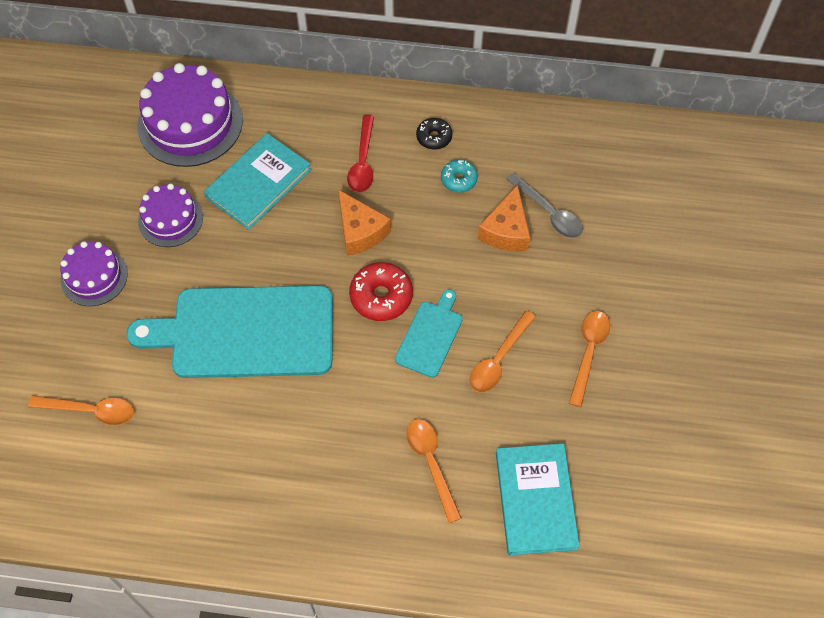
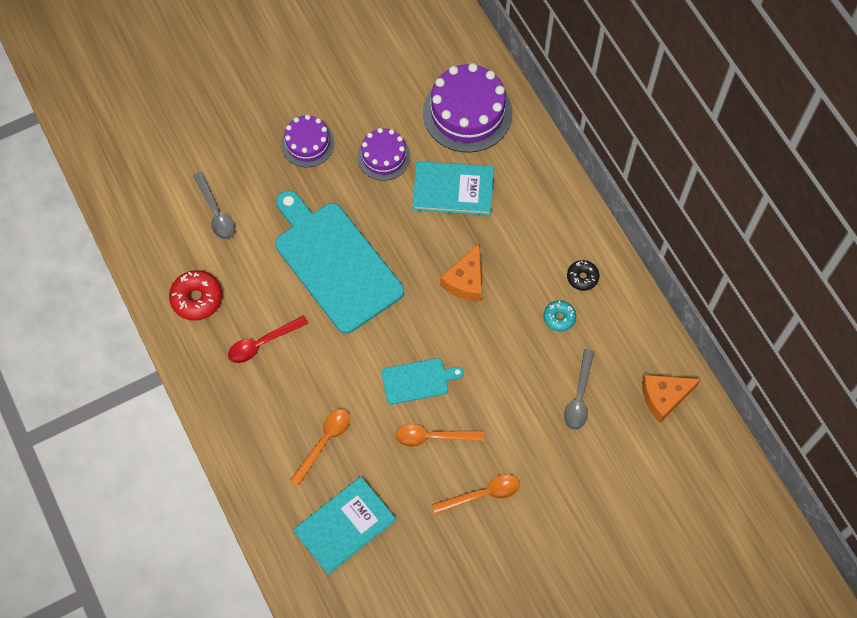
camera: 55 degrees right, 5 degrees up
orange spoon [28,395,134,425] -> grey spoon [193,172,235,240]
red spoon [347,115,374,193] -> red spoon moved to [228,315,308,363]
red donut [349,262,413,321] -> red donut moved to [169,270,222,321]
orange cheese [478,185,530,251] -> orange cheese moved to [642,375,701,422]

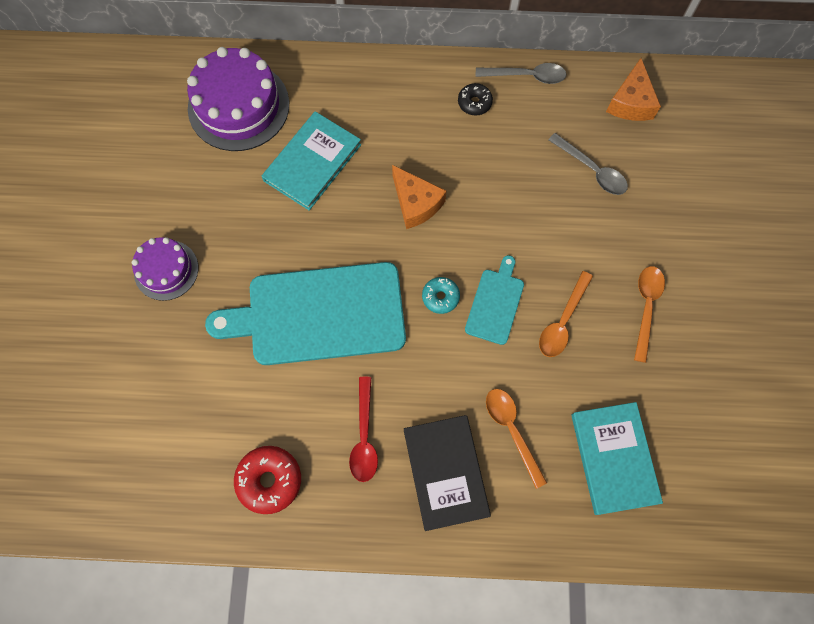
camera: 60 degrees left, 5 degrees up
grey spoon [193,172,235,240] -> grey spoon moved to [476,63,566,84]
purple cake [357,128,411,181] -> none
turquoise donut [544,300,576,331] -> turquoise donut moved to [422,277,460,314]
none -> black book [404,415,491,531]

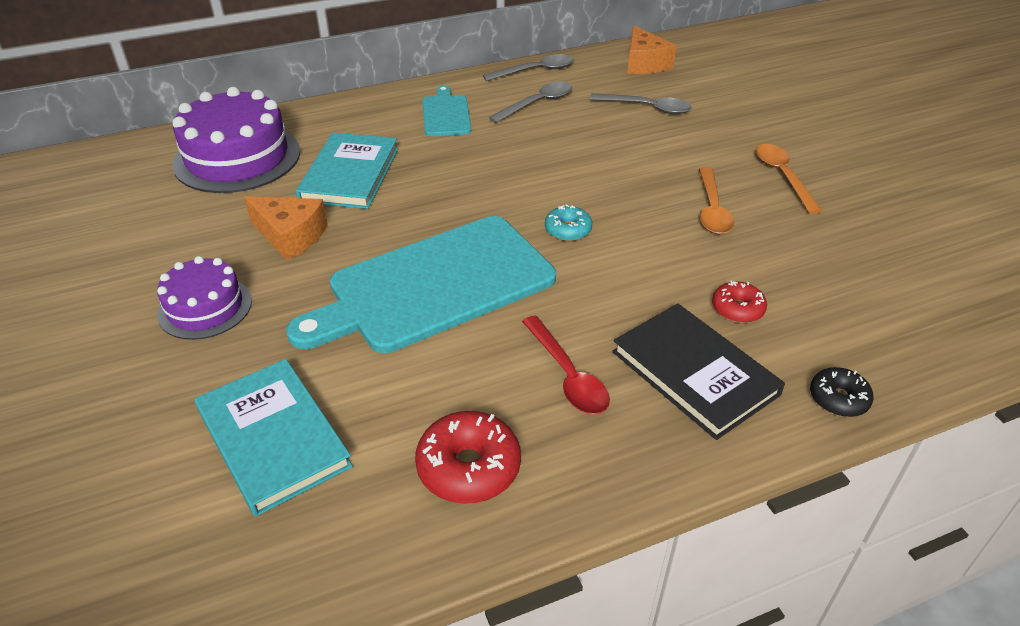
camera: 25 degrees left, 30 degrees down
orange cheese [392,165,447,229] -> orange cheese moved to [244,196,328,260]
black donut [458,83,493,116] -> black donut moved to [810,367,874,417]
turquoise cutting board [465,255,524,345] -> turquoise cutting board moved to [422,85,471,136]
orange spoon [486,389,547,489] -> red donut [712,280,767,323]
turquoise book [571,402,663,515] -> turquoise book moved to [195,359,353,517]
none -> grey spoon [489,81,572,123]

